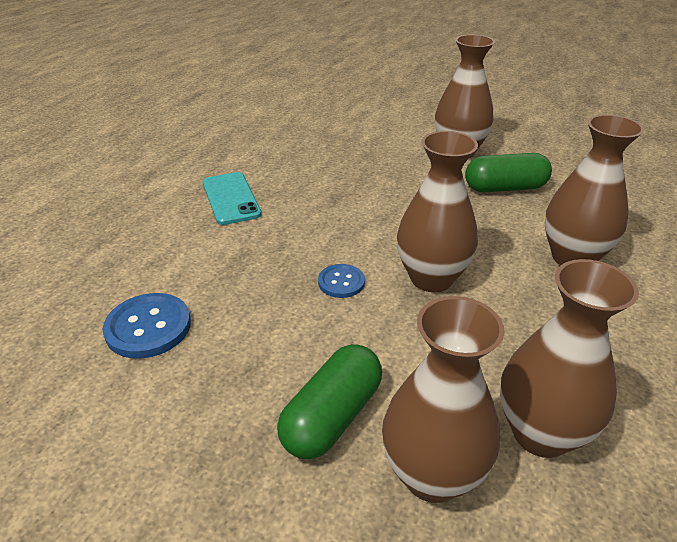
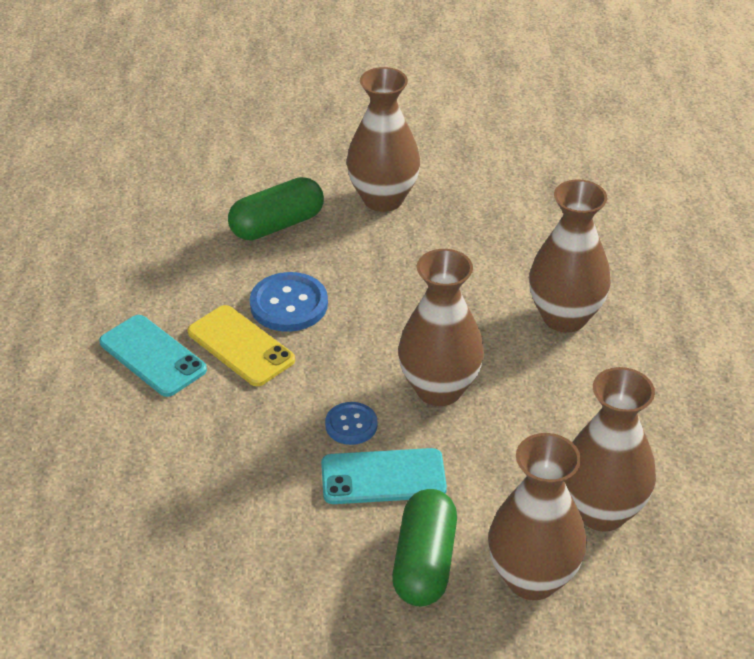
camera: 25 degrees left, 5 degrees up
blue button [103,293,191,359] -> blue button moved to [250,272,328,332]
green capsule [465,153,552,192] -> green capsule moved to [228,177,324,241]
none -> yellow phone [187,305,295,386]
none -> turquoise phone [321,448,447,504]

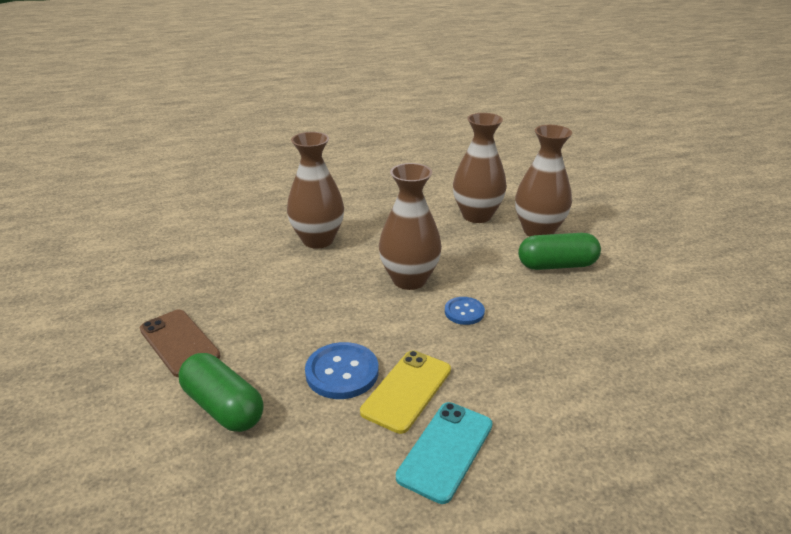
camera: 105 degrees left, 10 degrees down
turquoise phone [321,448,447,504] -> none
brown vase [347,67,420,212] -> brown phone [140,310,221,377]

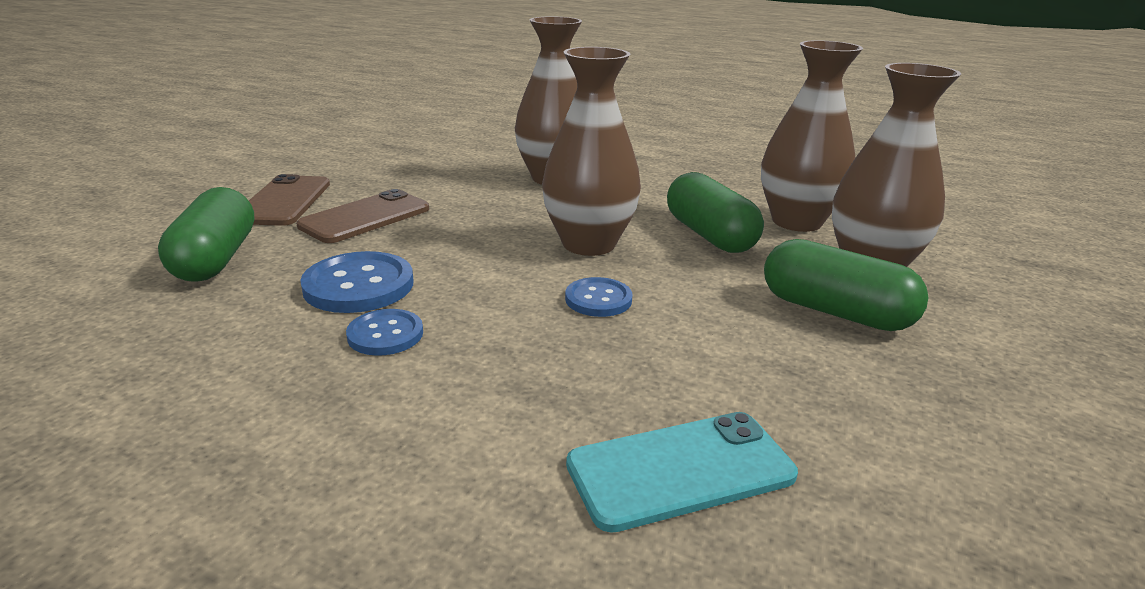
camera: 40 degrees right, 5 degrees down
yellow phone [360,350,451,434] -> blue button [346,309,423,356]
turquoise phone [396,402,493,504] -> turquoise phone moved to [566,412,798,533]
none -> brown phone [296,189,429,243]
none -> green capsule [667,172,764,253]

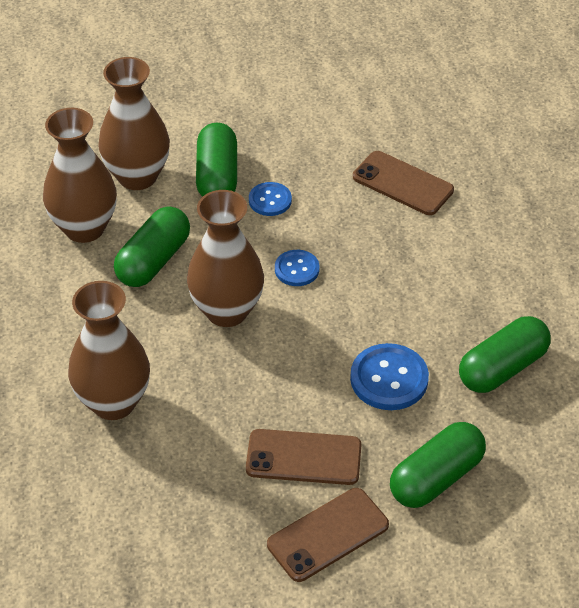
camera: 125 degrees left, 20 degrees up
blue button [346,309,423,356] -> blue button moved to [249,182,292,216]
turquoise phone [566,412,798,533] -> brown phone [353,151,454,215]
none -> green capsule [459,316,551,393]

